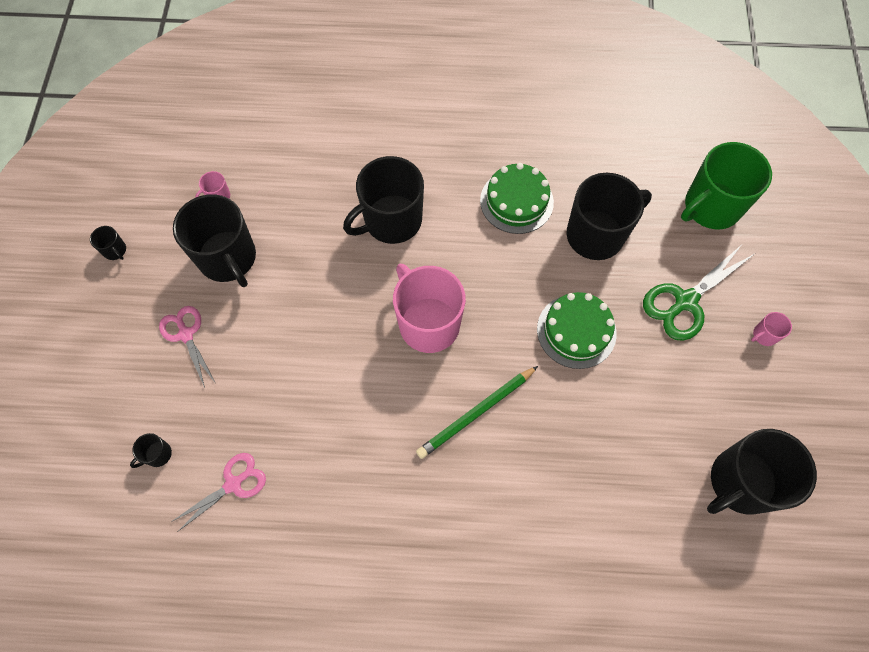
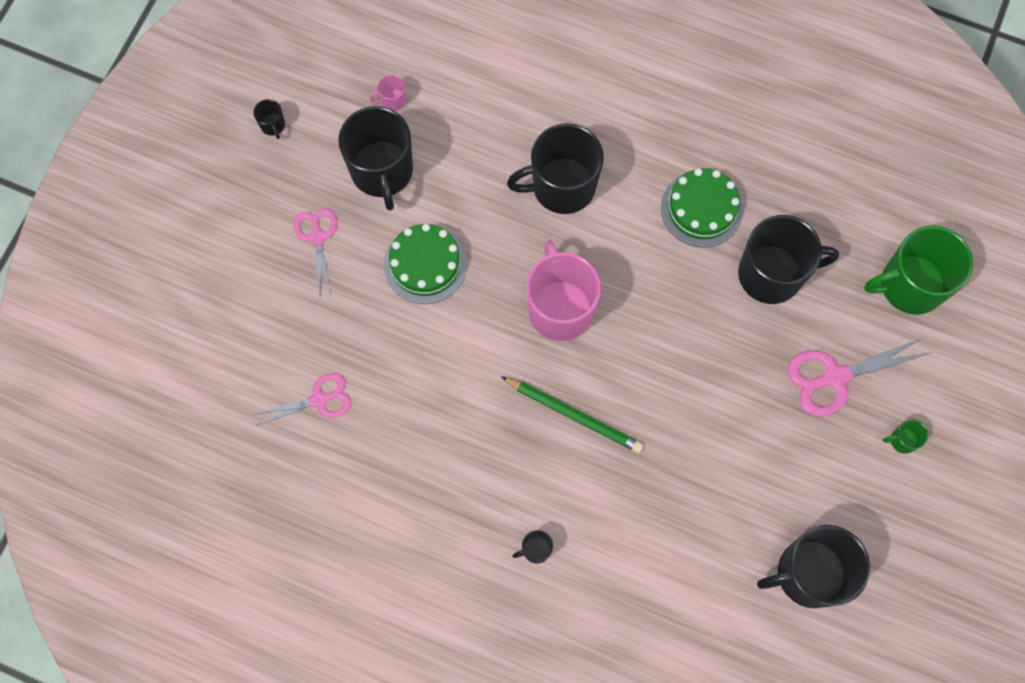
camera: 20 degrees right, 5 degrees up
black mug [130,433,172,468] -> black mug moved to [512,530,553,564]
green pencil [416,366,538,459] -> green pencil turned 135 degrees counterclockwise [501,377,643,453]
green cake [537,292,617,369] -> green cake moved to [384,224,467,304]
green scissors [643,246,754,341] -> pink scissors [787,337,933,417]
pink mug [751,312,792,346] -> green mug [883,419,928,454]

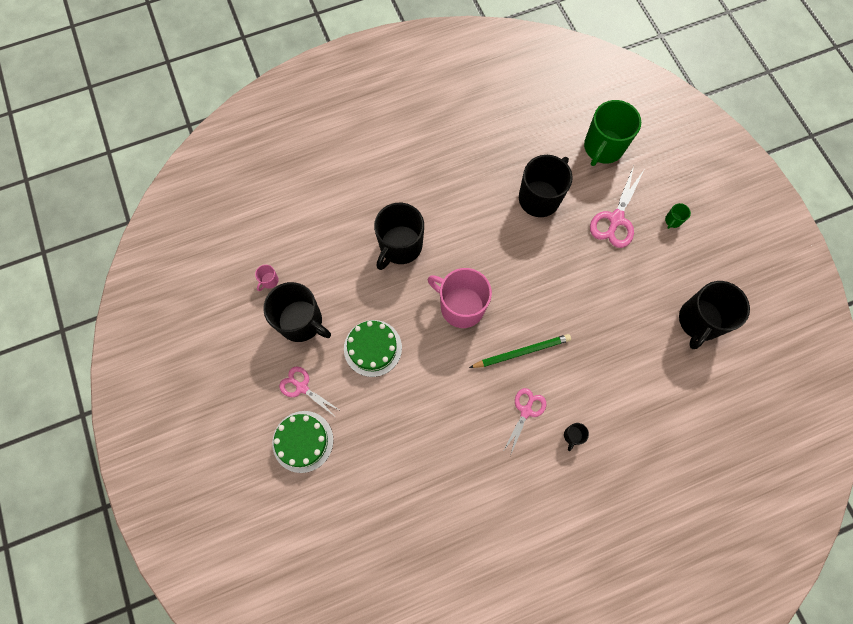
camera: 45 degrees left, 0 degrees up
black mug [254,99,285,139] -> none
pink scissors [254,373,352,426] -> pink scissors moved to [504,388,546,456]
green cake [661,168,743,248] -> green cake moved to [272,411,333,473]

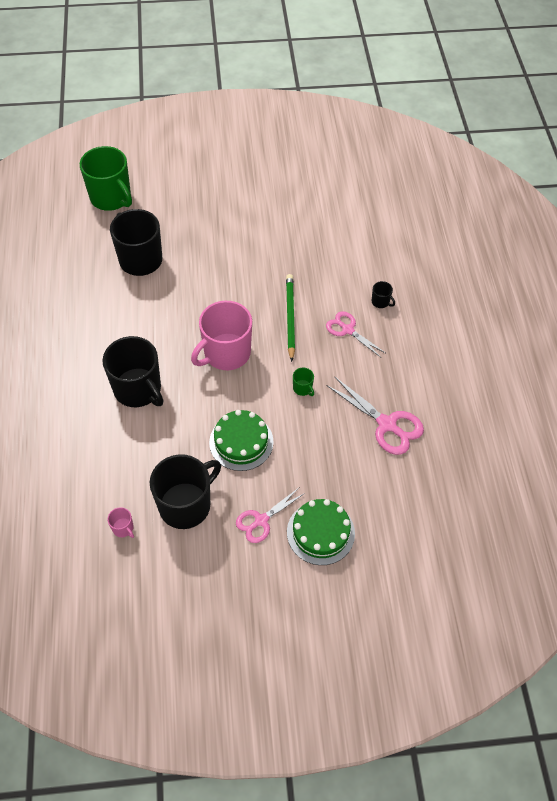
camera: 75 degrees left, 15 degrees down
pink scissors [590,166,644,248] -> pink scissors moved to [326,377,424,455]
green mug [665,203,691,229] -> green mug moved to [293,367,314,396]
black mug [679,281,750,349] -> none

